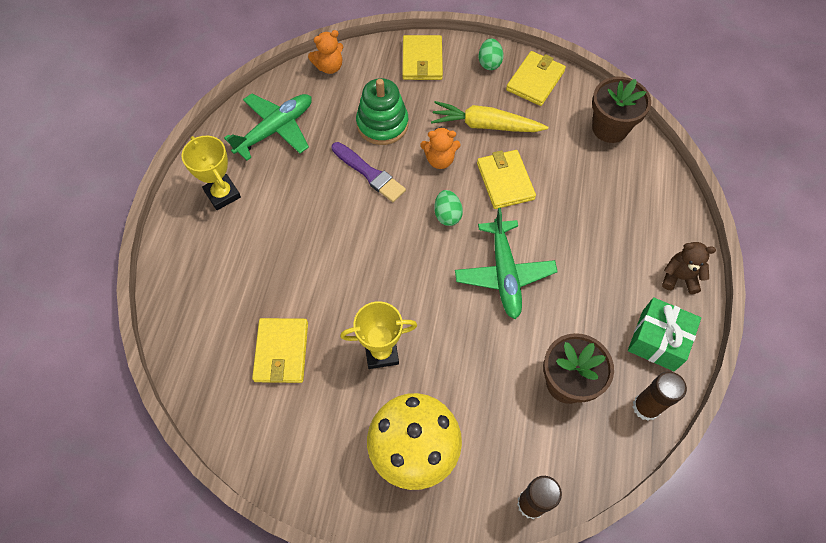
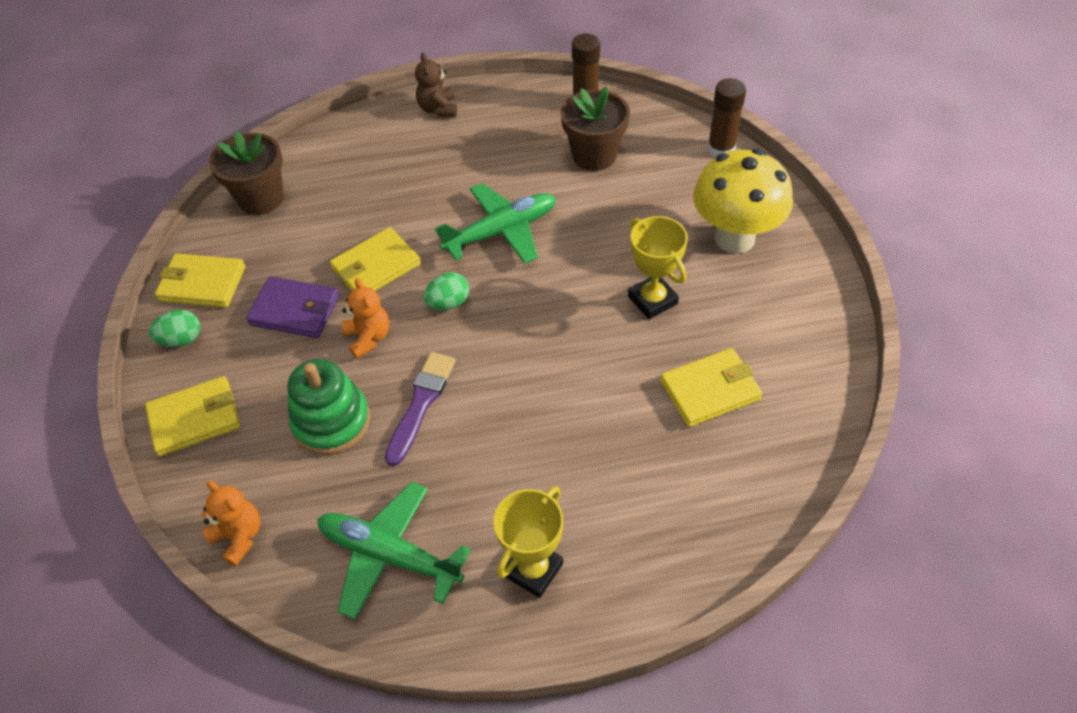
camera: 110 degrees left, 10 degrees down
yellow carrot [431,101,548,132] -> purple wallet [246,276,339,338]
green gift [628,297,701,371] -> none

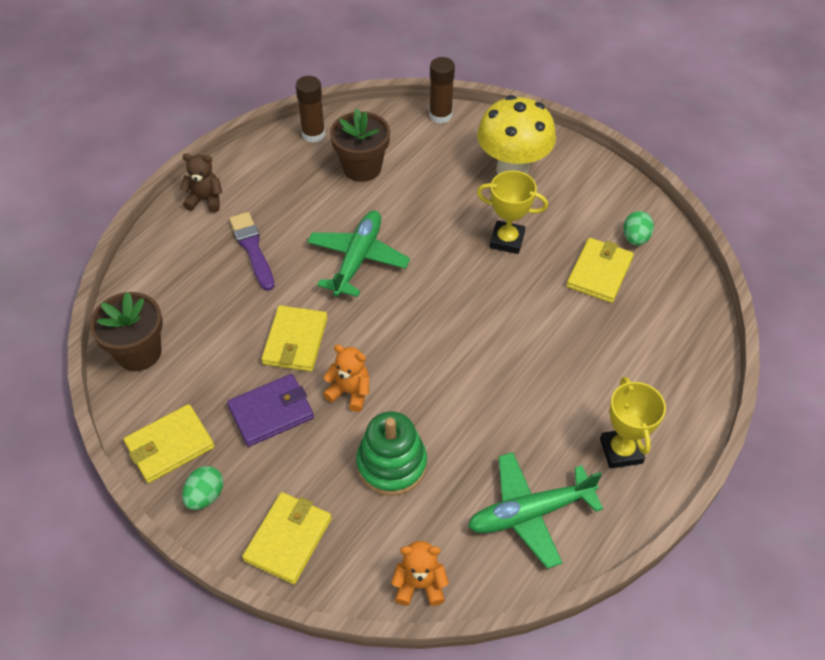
camera: 45 degrees left, 0 degrees up
purple brush [385,352,456,466] -> purple brush moved to [229,212,274,291]
brown teddy bear [415,52,457,117] -> brown teddy bear turned 150 degrees clockwise [180,153,222,213]
green egg [423,272,469,310] -> green egg moved to [623,211,654,245]

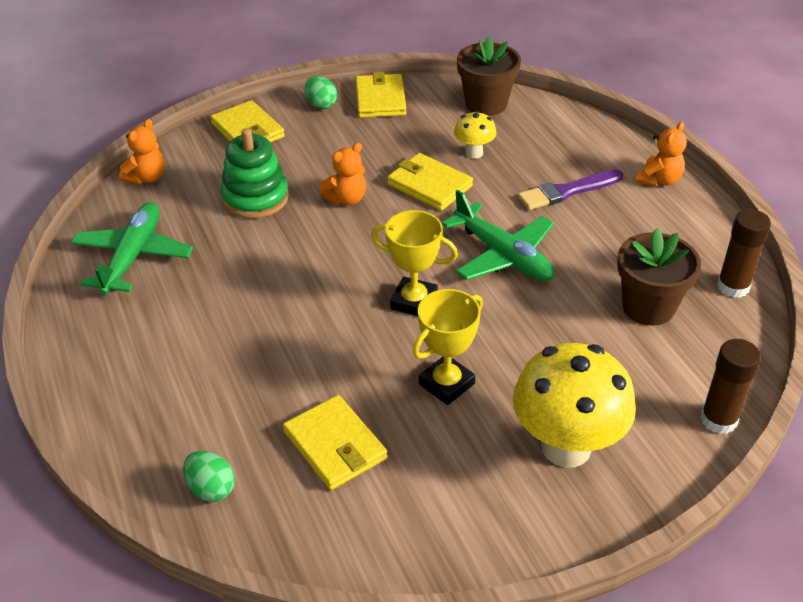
camera: 120 degrees right, 10 degrees down
brown teddy bear [180,153,222,213] -> orange teddy bear [636,122,687,187]
purple wallet [227,374,314,447] -> none
purple brush [229,212,274,291] -> purple brush turned 150 degrees clockwise [518,170,623,210]
yellow trophy [600,377,666,469] -> yellow trophy moved to [371,210,458,316]
green egg [623,211,654,245] -> green egg moved to [183,451,235,502]
none -> yellow mushroom [454,111,496,159]

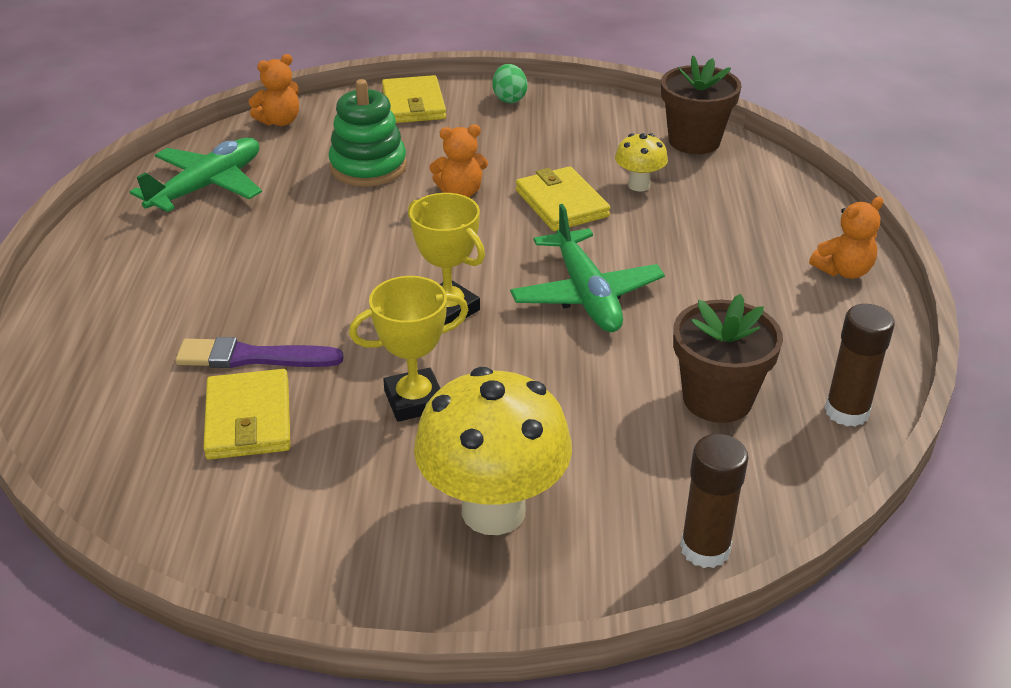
camera: 25 degrees right, 5 degrees down
green egg [183,451,235,502] -> none
yellow wallet [355,72,406,118] -> none
purple brush [518,170,623,210] -> purple brush moved to [175,337,344,368]

